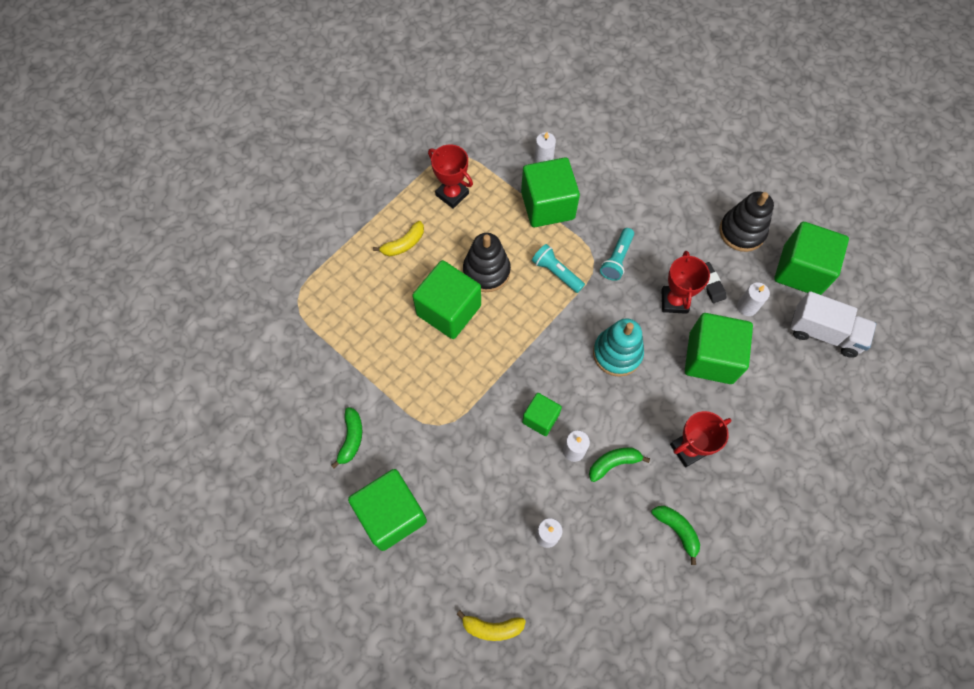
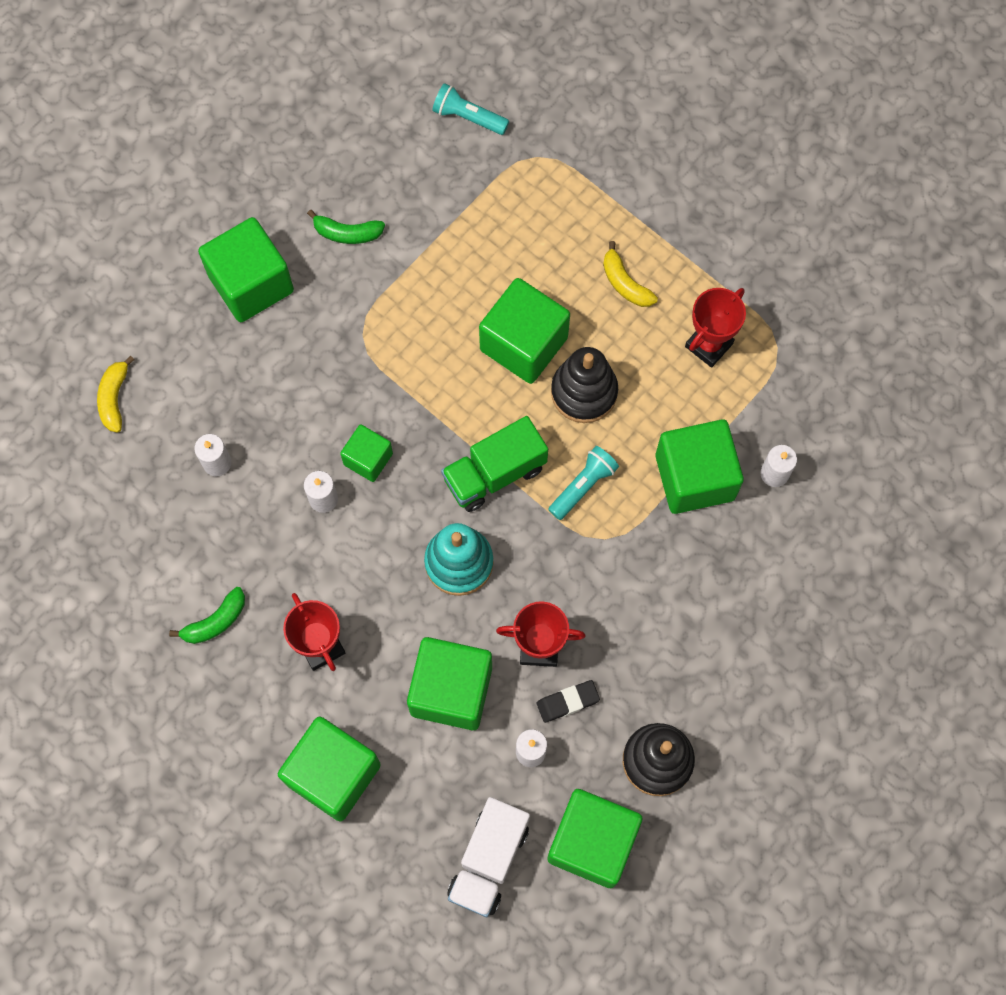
camera: 90 degrees right, 5 degrees up
green banana [589,448,650,482] -> none
turquoise flashlight [600,228,634,281] -> turquoise flashlight moved to [432,83,509,135]
none -> green cube [278,717,381,821]
none -> green truck [441,416,548,512]

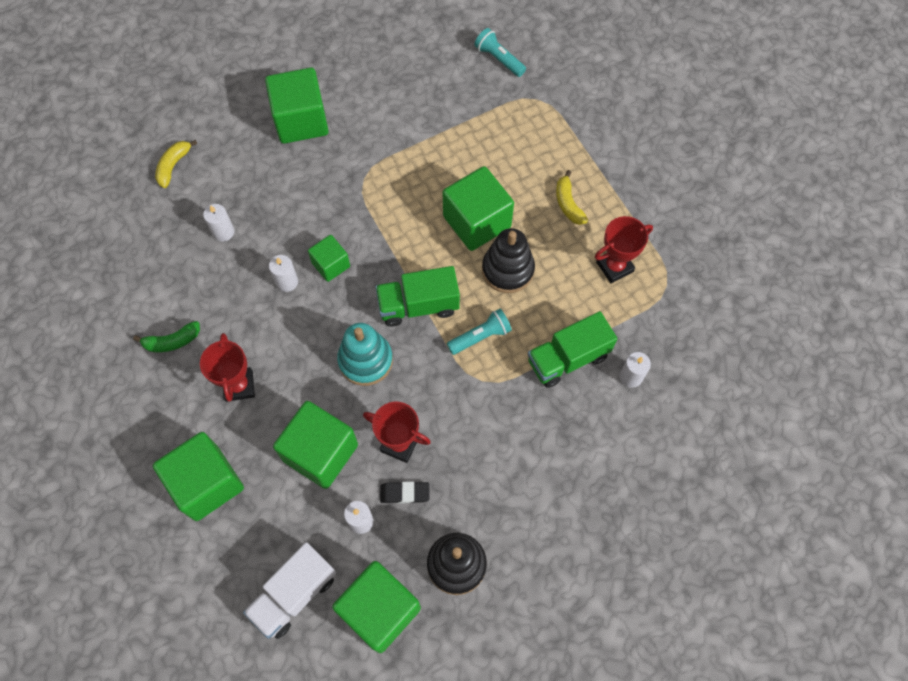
camera: 20 degrees right, 5 degrees down
green banana [307,210,385,244] -> none
green cube [655,419,744,514] -> green truck [528,311,617,388]

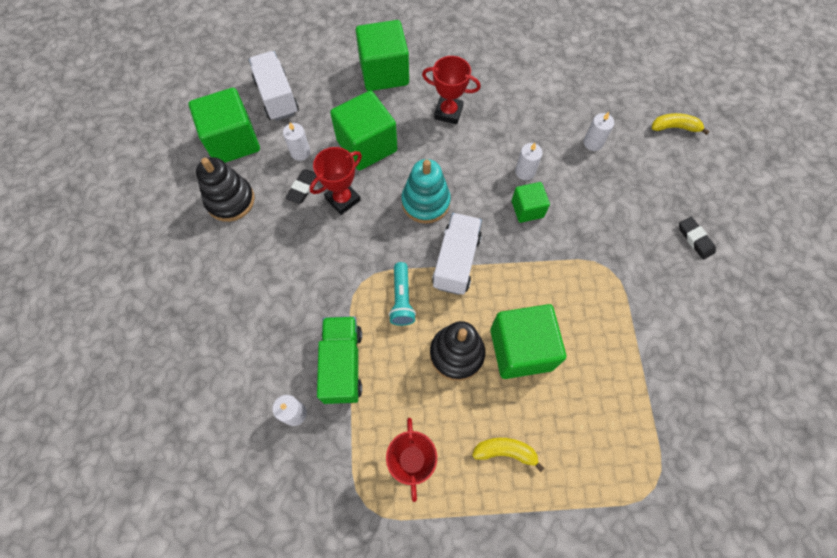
camera: 115 degrees right, 0 degrees up
green banana [133,321,200,352] -> none
yellow banana [155,140,197,188] -> yellow banana turned 45 degrees counterclockwise [652,113,710,135]
green cube [265,68,329,144] -> black eraser [679,217,716,260]
green truck [375,266,460,327] -> white truck [432,213,482,295]
turquoise flashlight [474,28,526,77] -> none

